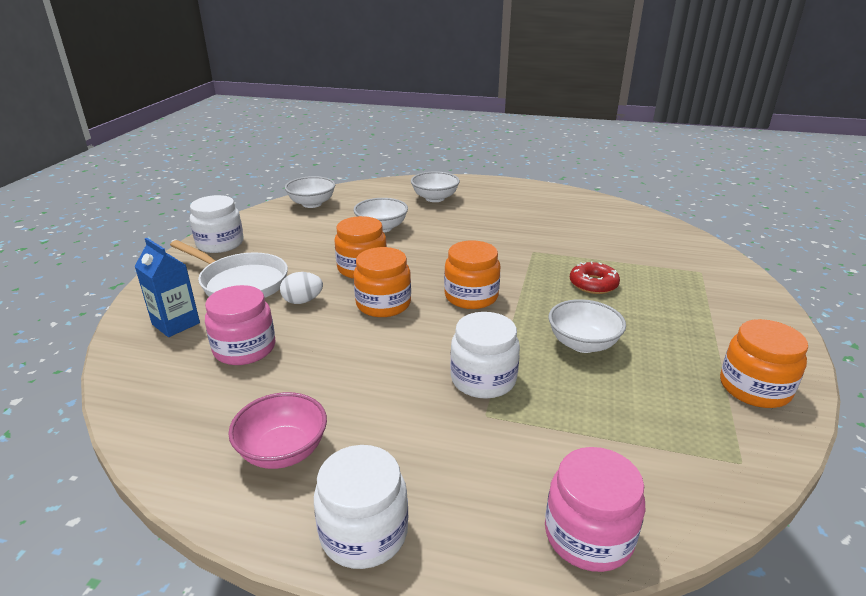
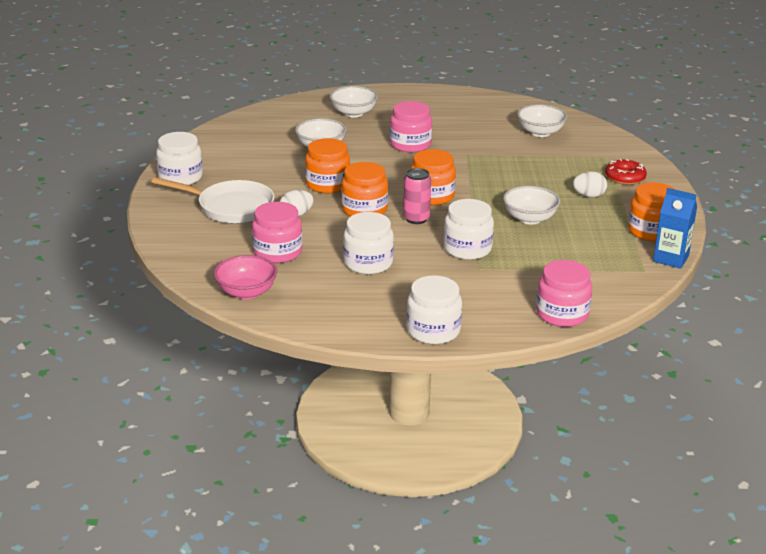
camera: 15 degrees left, 0 degrees up
blue carton [134,238,200,337] -> blue carton moved to [653,188,697,269]
pink bowl [228,392,327,469] -> pink bowl moved to [214,255,277,299]
white bowl [285,176,335,208] -> white bowl moved to [517,104,567,137]
red donut [570,262,620,294] -> red donut moved to [605,159,647,185]
none -> white jar [343,212,394,274]
none -> pink jar [390,101,432,152]
none -> pink can [403,168,431,224]
none -> white egg [573,171,607,198]

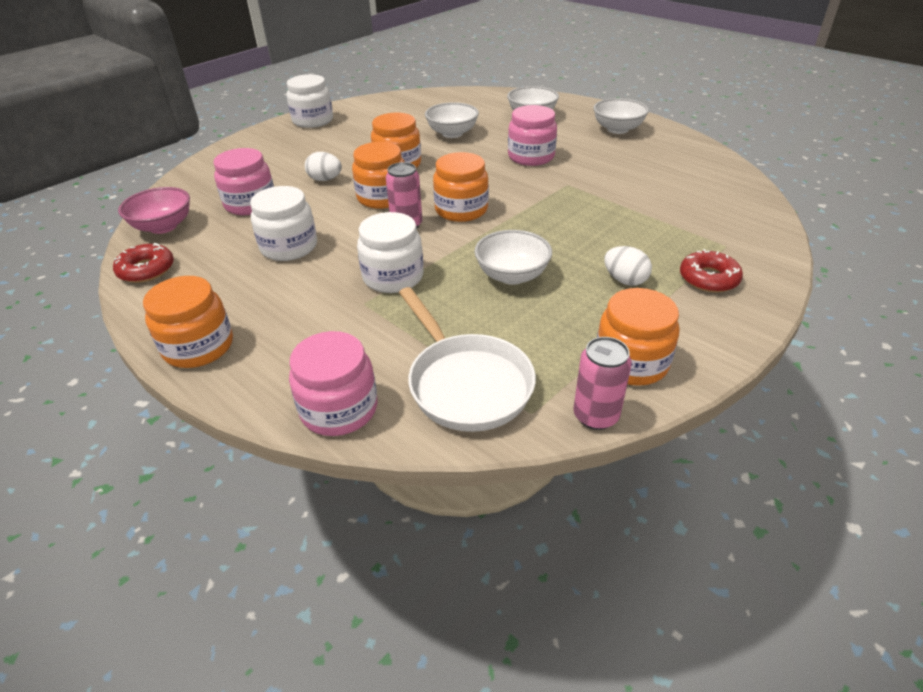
camera: 45 degrees right, 10 degrees up
white pan [152,177,275,224] -> white pan moved to [399,287,536,432]
white jar [407,275,462,344] -> orange jar [143,276,233,368]
white bowl [517,104,567,137] -> white bowl moved to [593,98,649,134]
blue carton [653,188,697,269] -> pink can [573,337,632,430]
none -> red donut [113,243,174,283]

